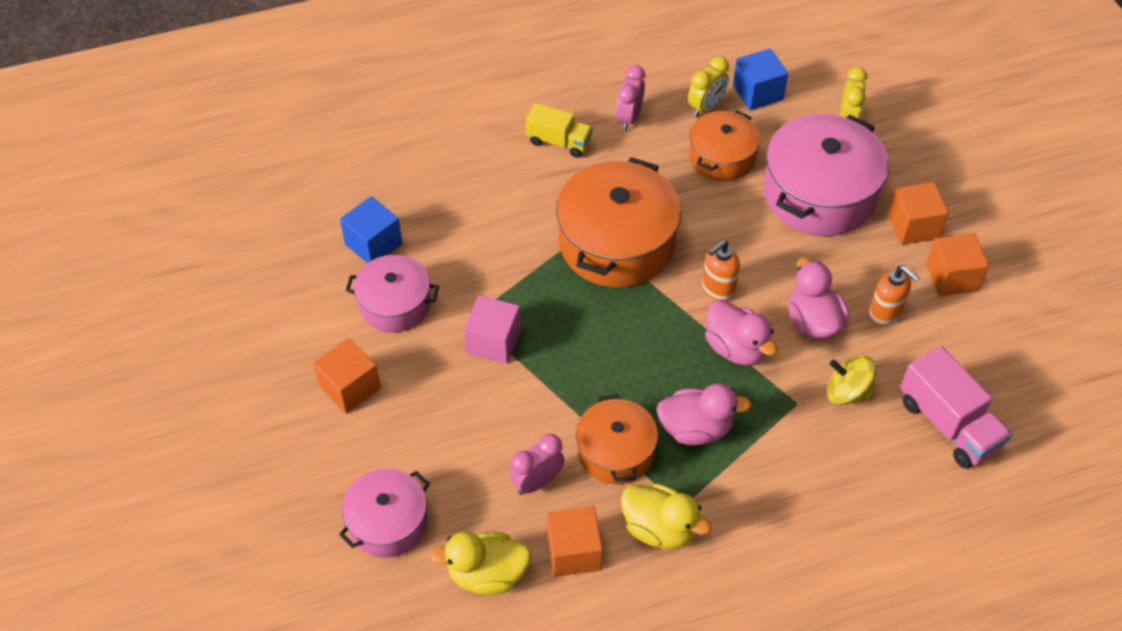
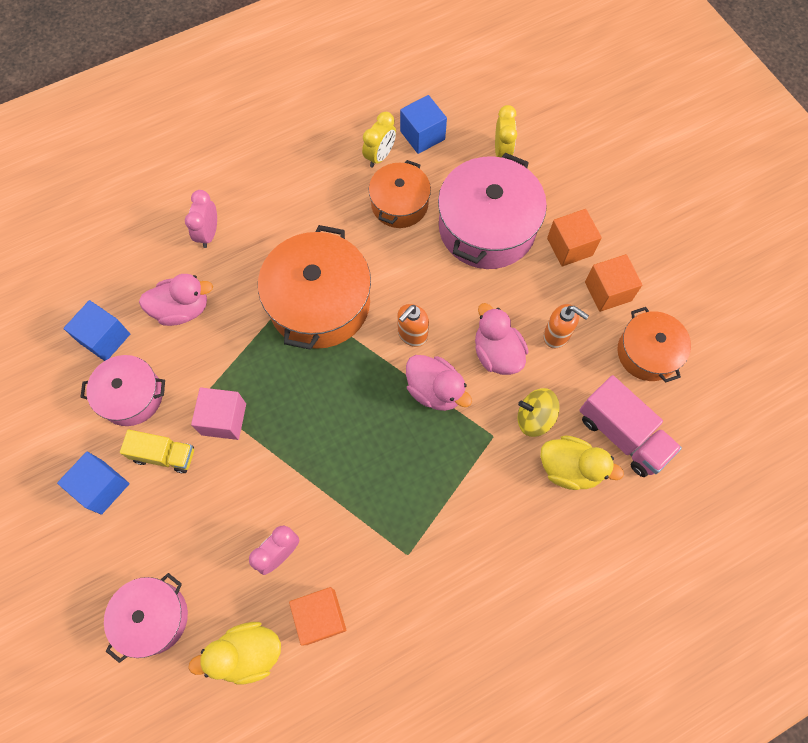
camera: 10 degrees left, 15 degrees up
orange cube [313,338,381,414] -> blue cube [57,452,130,515]
yellow truck [526,103,593,158] -> yellow truck moved to [120,430,194,473]
orange pot [576,394,658,485] -> orange pot moved to [617,307,691,383]
pink clock [616,65,645,131] -> pink clock moved to [185,190,217,248]
yellow duck [621,484,712,549] -> yellow duck moved to [540,435,624,490]
pink duck [656,383,751,445] -> pink duck moved to [139,274,213,326]

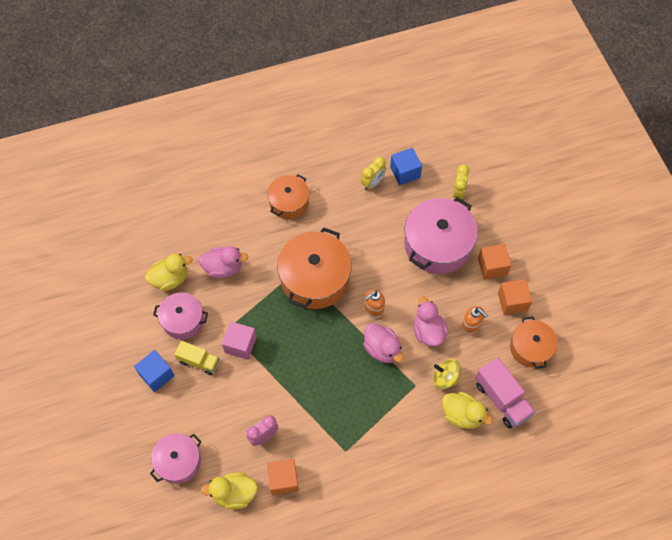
camera: 10 degrees right, 5 degrees down
blue cube [63,300,130,361] -> yellow duck [145,254,192,291]
pink clock [185,190,217,248] -> none
orange pot [369,160,431,228] -> orange pot moved to [267,174,309,219]

